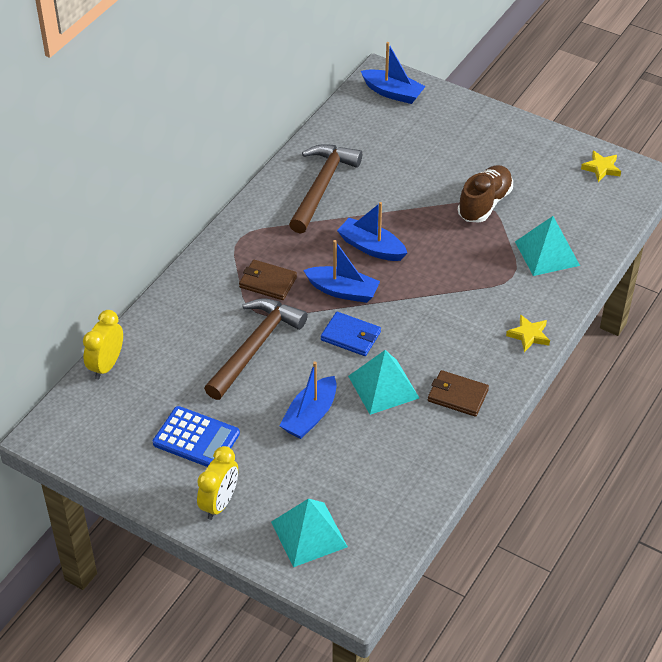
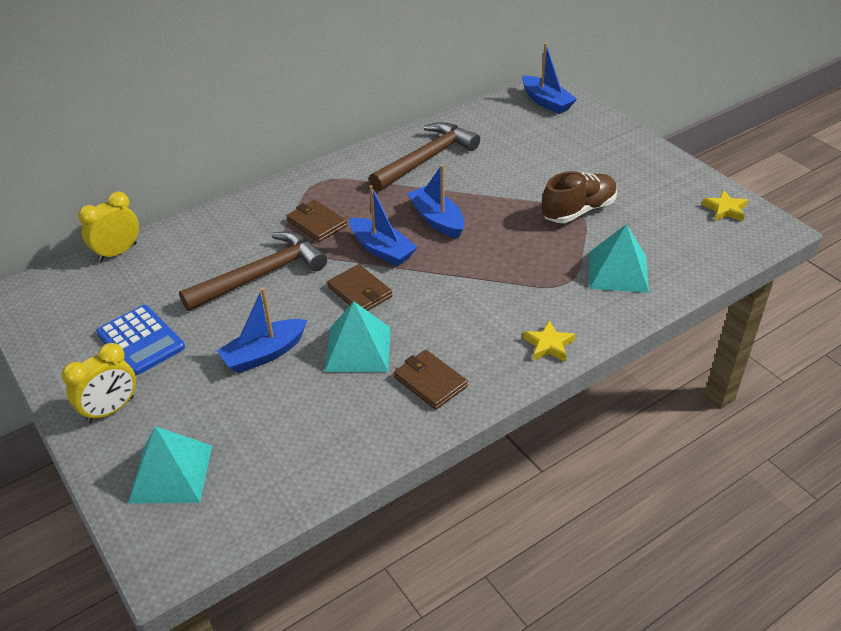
camera: 25 degrees right, 5 degrees down
blue wallet [321,312,381,356] -> brown wallet [327,264,393,311]

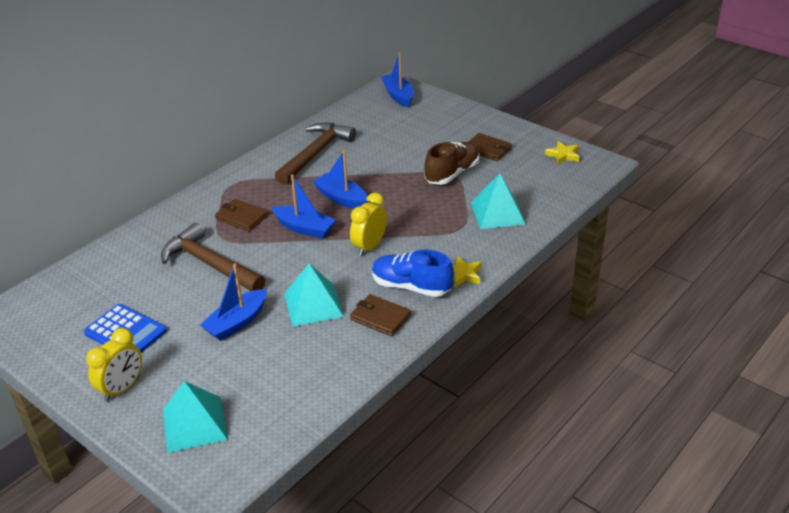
camera: 15 degrees left, 5 degrees down
yellow clock [78,191,139,262] -> yellow clock moved to [350,193,387,256]
brown hammer [179,231,327,311] -> brown hammer turned 90 degrees counterclockwise [161,223,266,291]
brown wallet [327,264,393,311] -> brown wallet moved to [468,133,512,161]
blue boat [522,43,577,114] -> blue boat turned 150 degrees counterclockwise [381,52,414,107]
none -> blue shoe [372,249,454,297]

